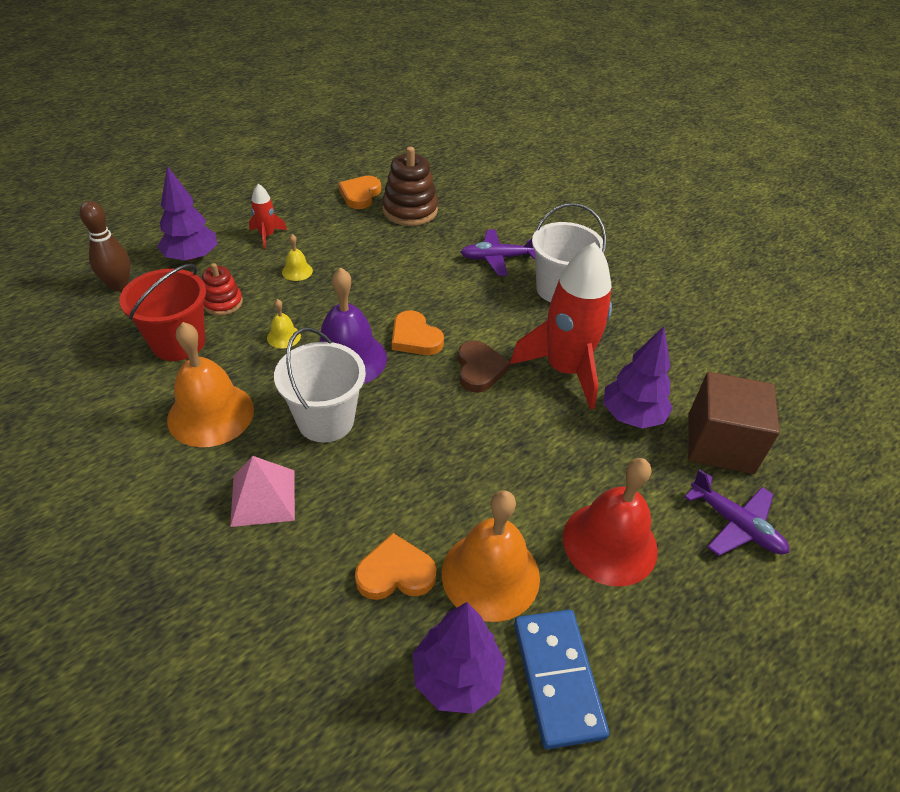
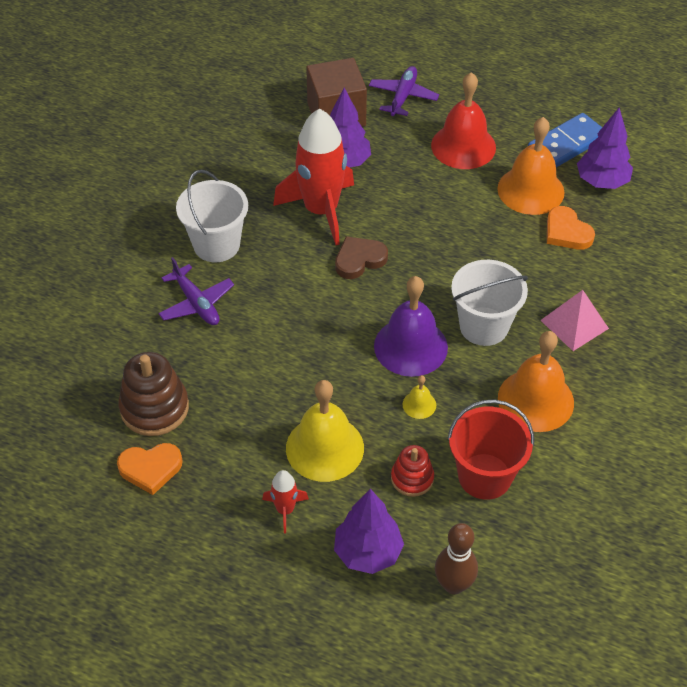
camera: 115 degrees left, 5 degrees up
yellow bell [282,234,313,281] -> yellow bell [286,380,364,482], size x2.26
orange heart [392,310,444,355] -> none

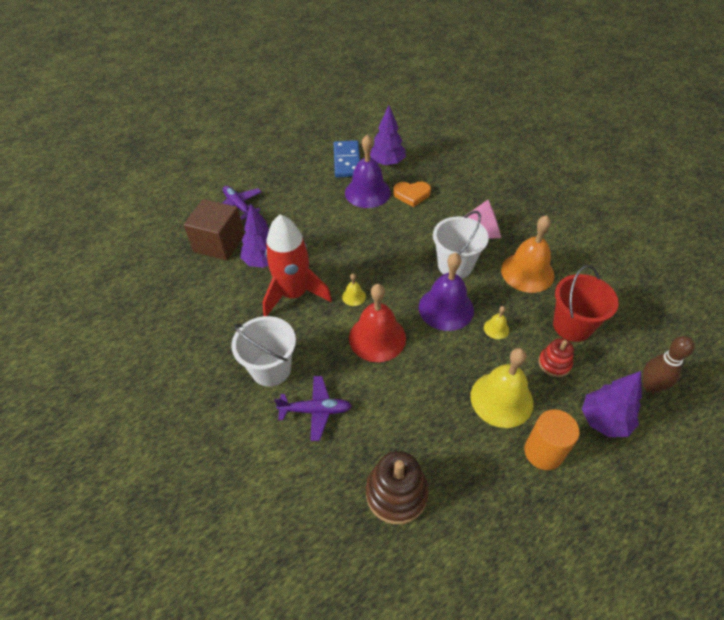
camera: 55 degrees left, 0 degrees up
orange heart [117,443,183,495] -> none
red rocket [262,470,309,534] -> orange cylinder [524,409,580,470]
brown heart [335,236,388,279] -> yellow bell [342,274,366,306]
red bell [431,72,496,169] -> red bell moved to [349,284,406,362]
orange bell [497,117,565,215] -> purple bell [345,135,391,208]

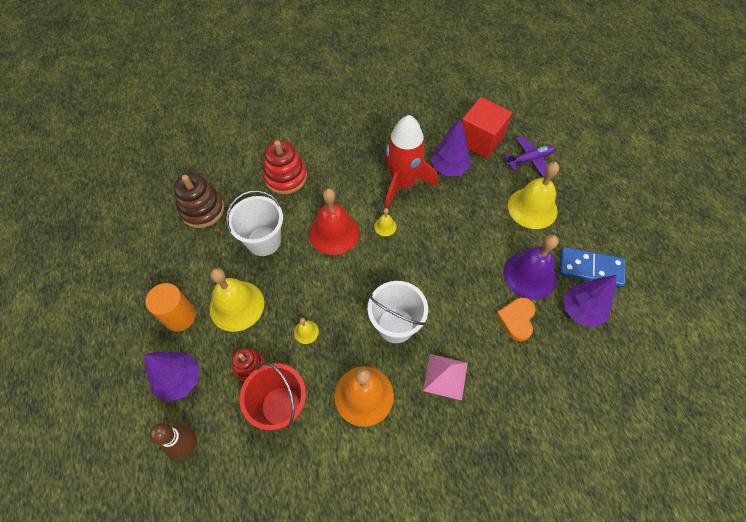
camera: 105 degrees right, 10 degrees up
brown cube [184,199,245,261] -> red cube [461,97,512,159]
white bucket [231,316,296,386] -> white bucket moved to [226,190,283,256]
purple plane [274,376,352,441] -> red stacking toy [263,140,307,194]
purple bell [419,253,474,331] -> none
none -> yellow bell [508,162,559,229]

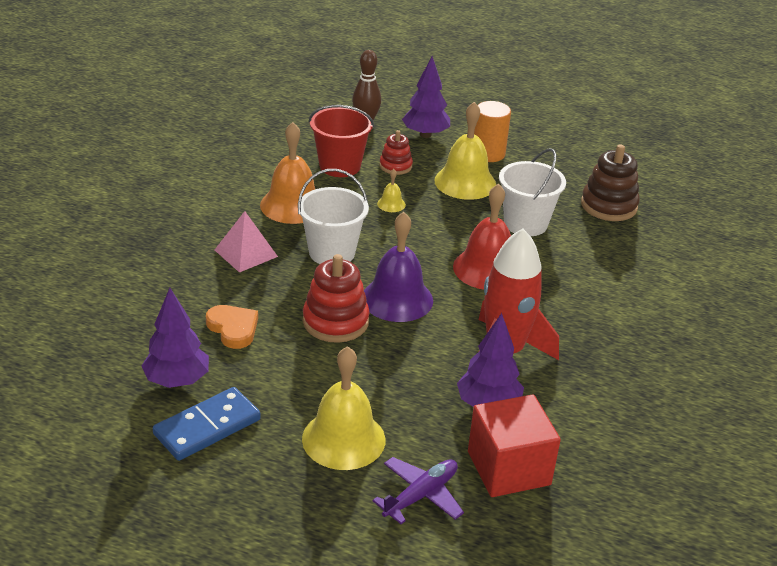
camera: 125 degrees right, 25 degrees down
red stacking toy [263,140,307,194] -> red stacking toy moved to [303,254,370,343]
yellow bell [374,208,397,236] -> none
purple plane [503,136,555,177] -> purple plane turned 150 degrees counterclockwise [372,457,464,524]
purple bell [503,235,559,300] -> purple bell moved to [364,212,433,322]

